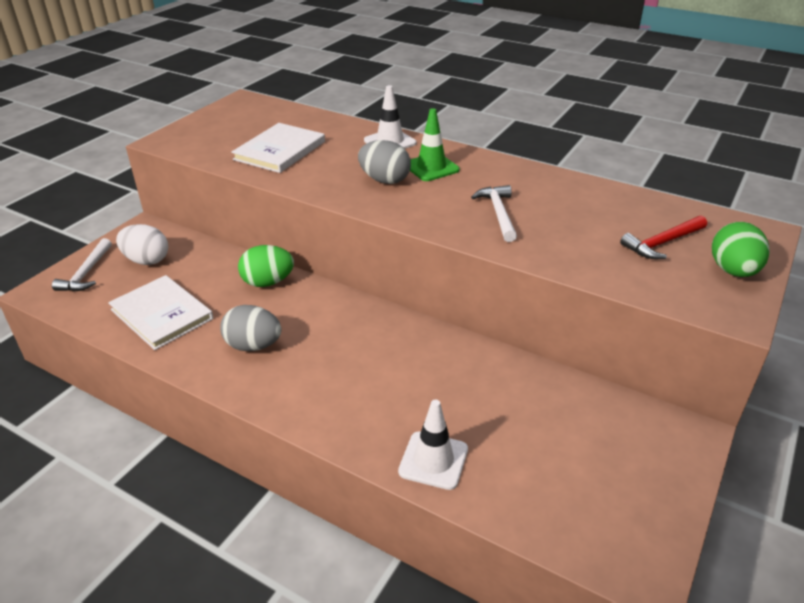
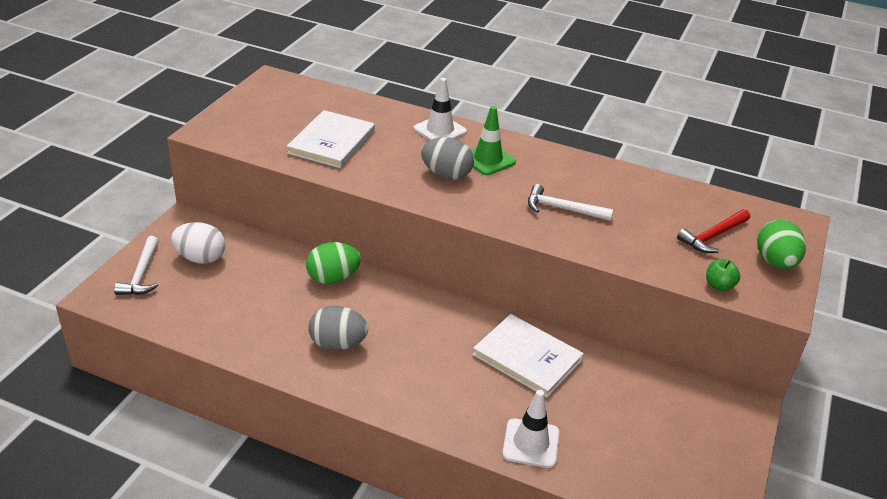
camera: 10 degrees left, 0 degrees up
white book [108,275,213,350] -> white book moved to [473,314,584,398]
white hammer [471,185,517,242] -> white hammer turned 60 degrees counterclockwise [528,184,614,221]
none -> green apple [706,259,740,291]

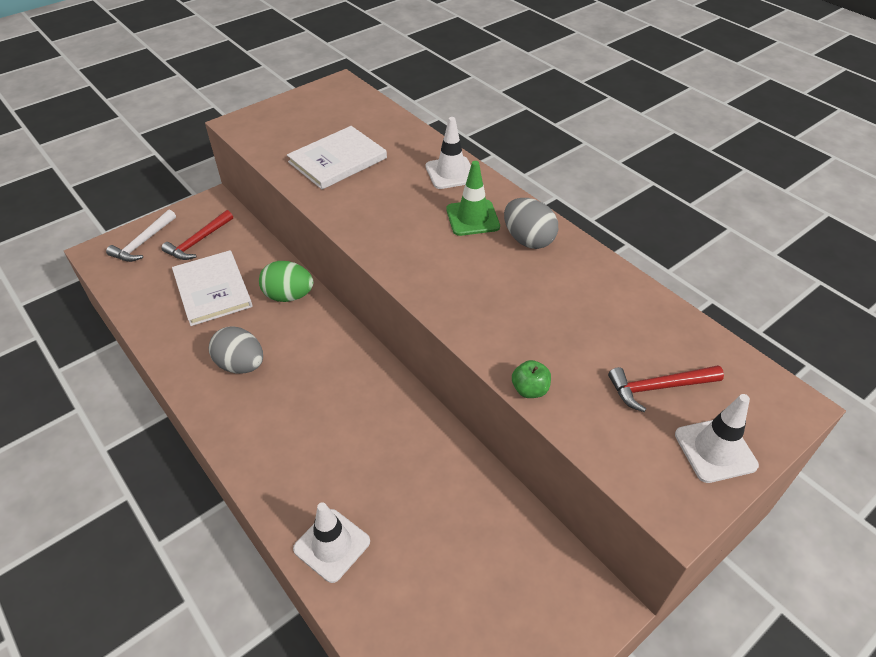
camera: 30 degrees right, 10 degrees up
white egg [171,222,225,264] -> red hammer [161,210,233,260]
grey egg [421,137,474,180] -> grey egg moved to [504,198,558,249]
white book [473,314,584,398] -> white book moved to [172,250,252,326]
white hammer [528,184,614,221] -> none
green apple [706,259,740,291] -> green apple moved to [512,360,551,398]
green egg [757,220,806,269] -> white traffic cone [675,394,759,483]

